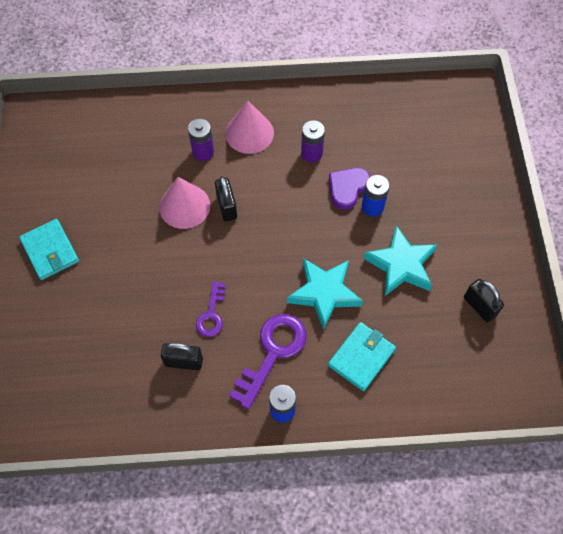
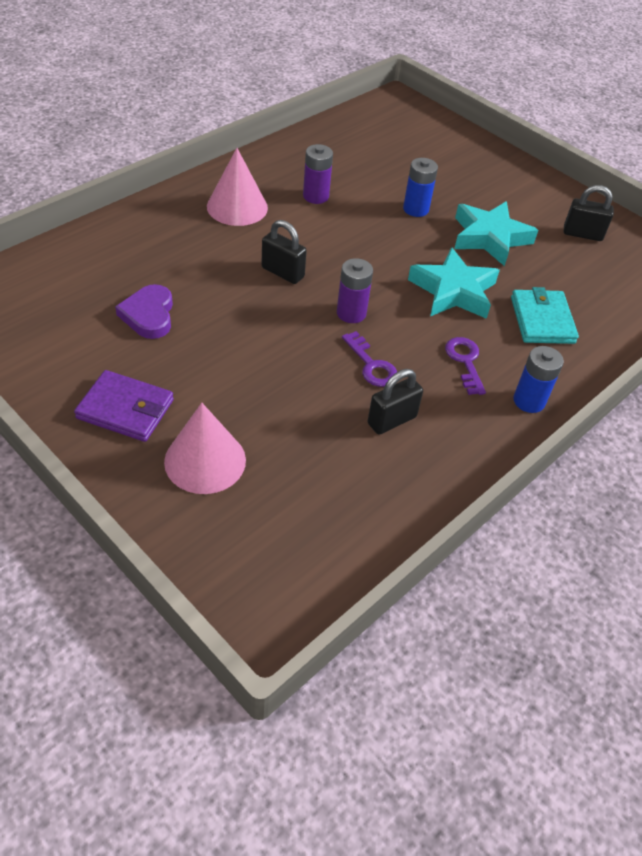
camera: 45 degrees left, 15 degrees down
turquoise wallet [19,219,79,280] -> purple wallet [74,370,174,442]
pink cone [159,177,210,229] -> pink cone moved to [164,403,246,494]
purple battery [188,119,214,161] -> purple battery moved to [337,258,373,323]
purple key [229,314,307,409] -> purple key [445,337,486,395], size x0.58
purple heart [329,168,370,210] -> purple heart moved to [115,284,173,339]

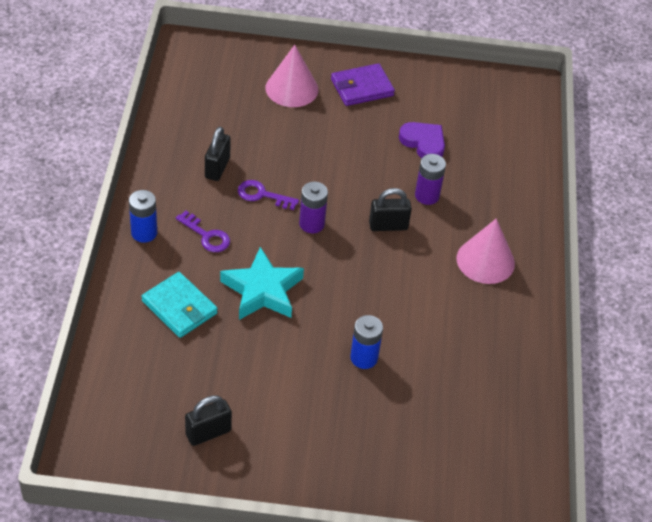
camera: 140 degrees right, 0 degrees up
purple battery [303,144,333,204] -> purple battery moved to [415,154,446,205]
turquoise star [454,201,538,266] -> none

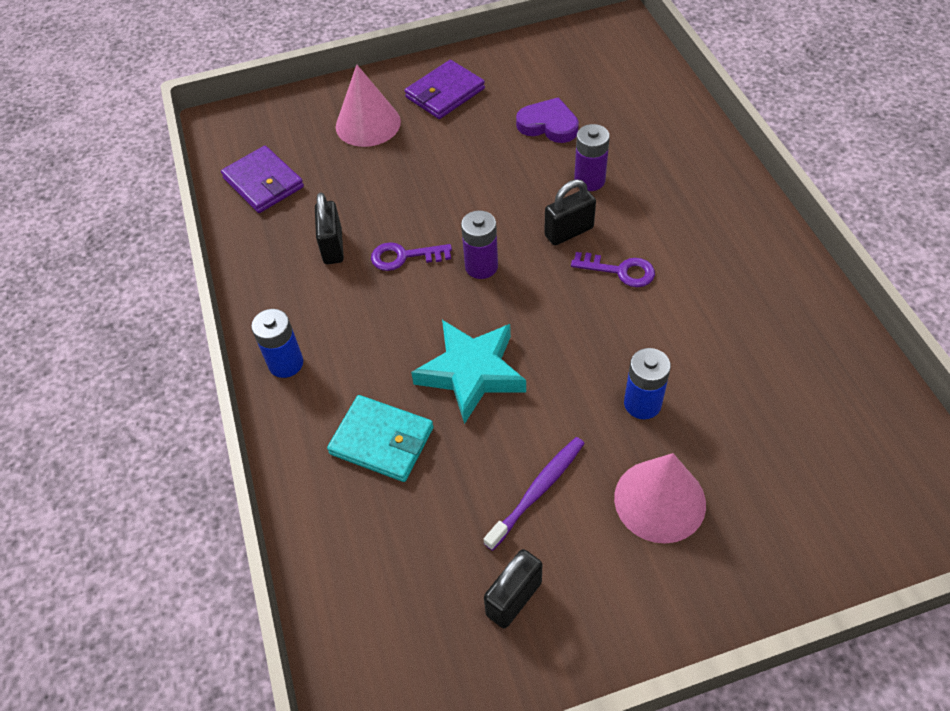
camera: 15 degrees left, 5 degrees up
purple key [176,210,230,252] -> purple key moved to [571,252,655,287]
pink cone [457,219,515,284] -> pink cone moved to [614,453,706,544]
none -> purple wallet [221,146,304,213]
none -> purple toothbrush [484,437,585,551]

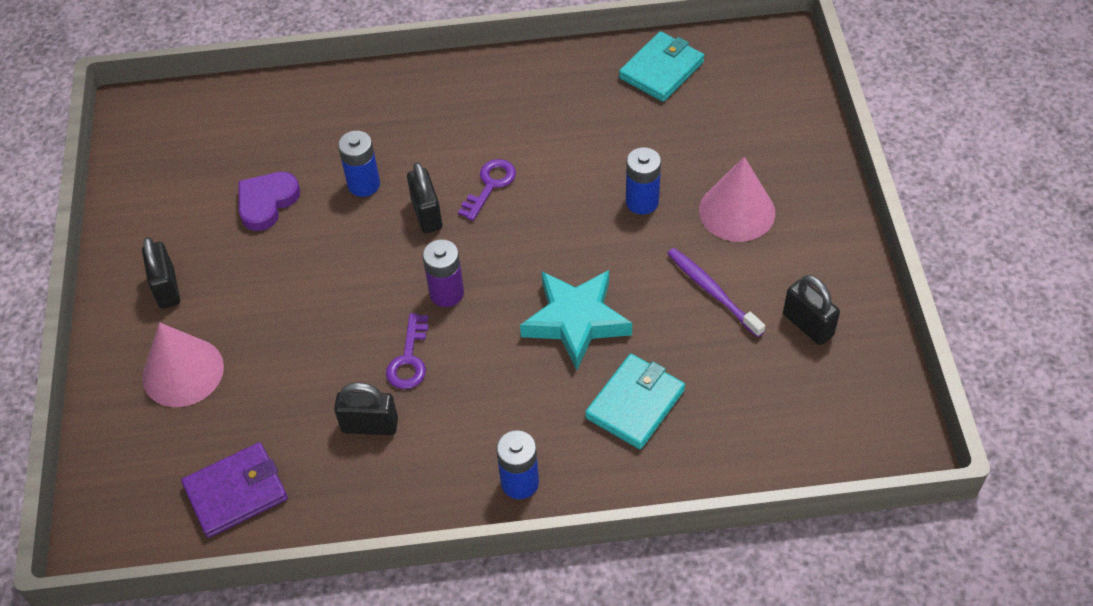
camera: 80 degrees left, 0 degrees up
purple wallet [405,60,485,119] -> black padlock [142,237,180,309]
purple battery [574,124,610,191] -> blue battery [338,131,380,197]
none -> turquoise wallet [619,31,704,102]

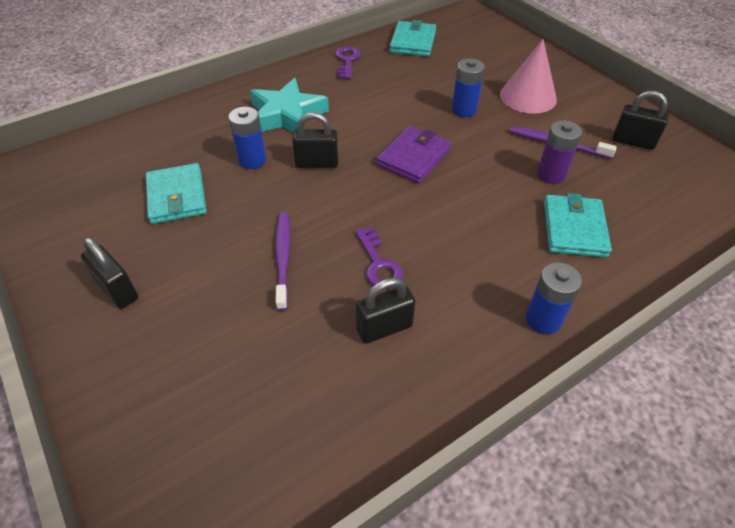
camera: 30 degrees left, 5 degrees down
pink cone [142,322,224,407] -> none
purple wallet [181,442,288,538] -> purple wallet moved to [376,126,451,183]
purple heart [239,172,300,231] -> turquoise wallet [146,163,207,224]
black padlock [407,162,442,233] -> black padlock turned 45 degrees counterclockwise [292,112,339,168]
purple battery [422,240,464,307] -> purple battery moved to [537,120,582,184]
purple key [458,159,516,221] -> purple key moved to [335,46,360,79]
turquoise star [520,270,632,370] -> turquoise star moved to [250,78,329,132]
none -> purple toothbrush [275,212,290,311]

